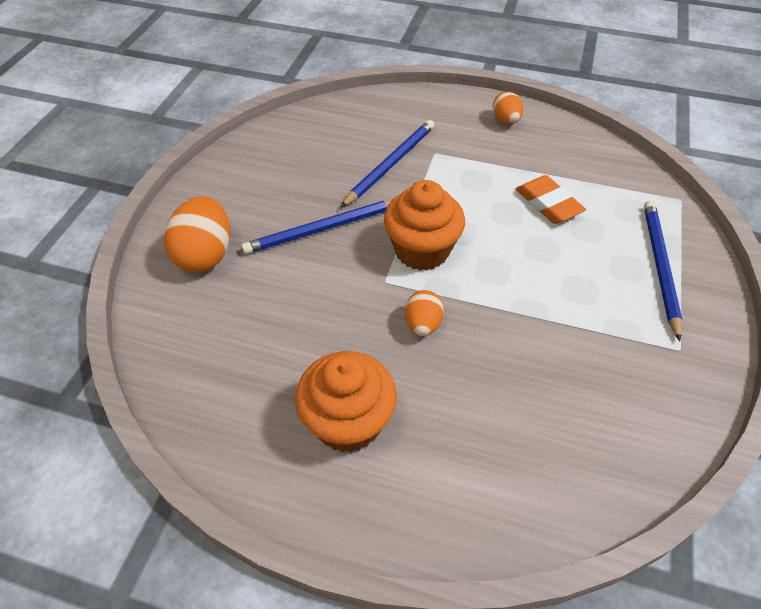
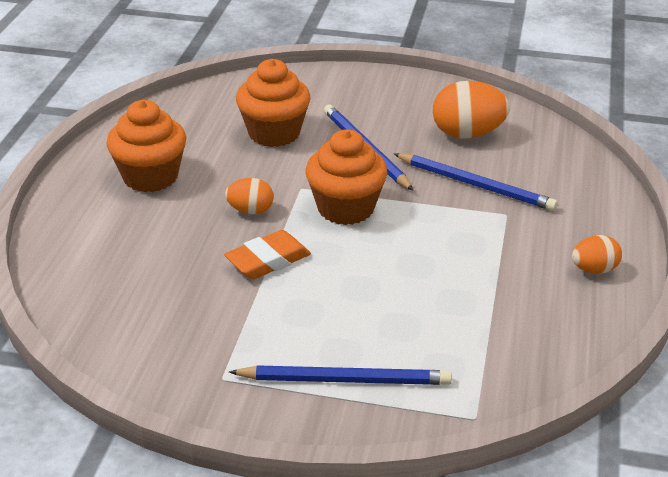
camera: 85 degrees right, 15 degrees down
orange egg [164,196,230,272] -> orange egg moved to [432,81,510,139]
orange eraser [516,175,586,224] -> orange eraser moved to [224,230,311,279]
none -> orange cupcake [236,59,310,147]

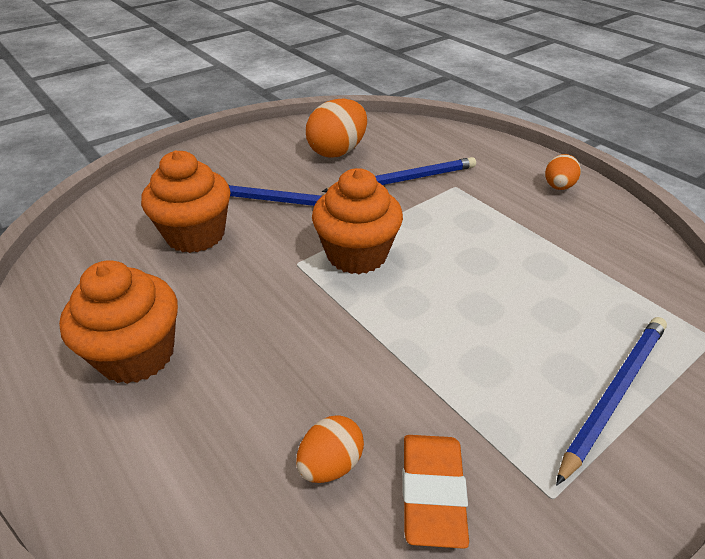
camera: 50 degrees left, 5 degrees up
orange eraser [224,230,311,279] -> orange eraser moved to [402,435,469,549]
orange egg [225,178,274,214] -> orange egg moved to [296,415,364,483]

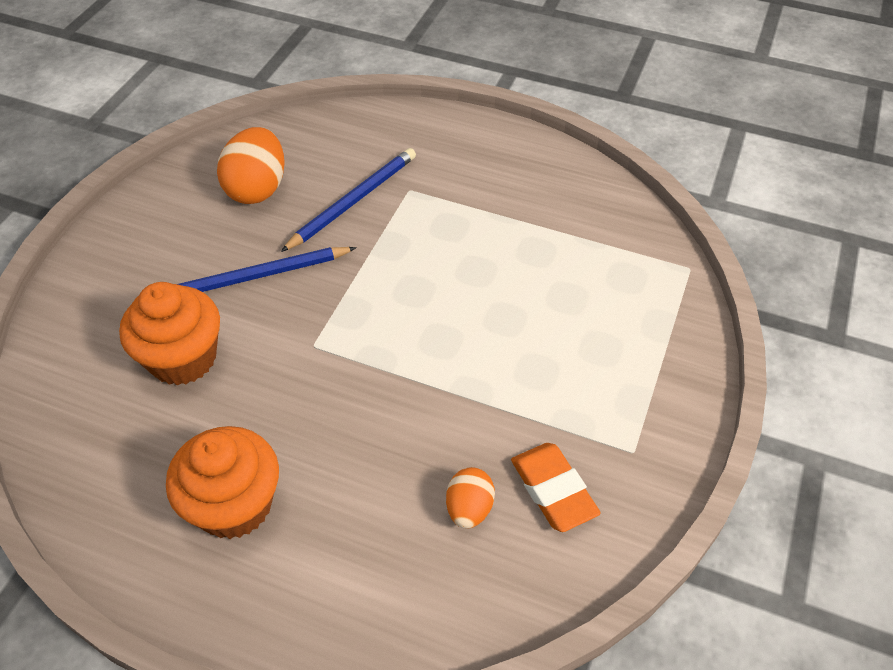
camera: 30 degrees left, 10 degrees up
orange cupcake [312,168,403,274] -> none
orange egg [545,154,581,190] -> none
blue pencil [556,317,667,486] -> none

